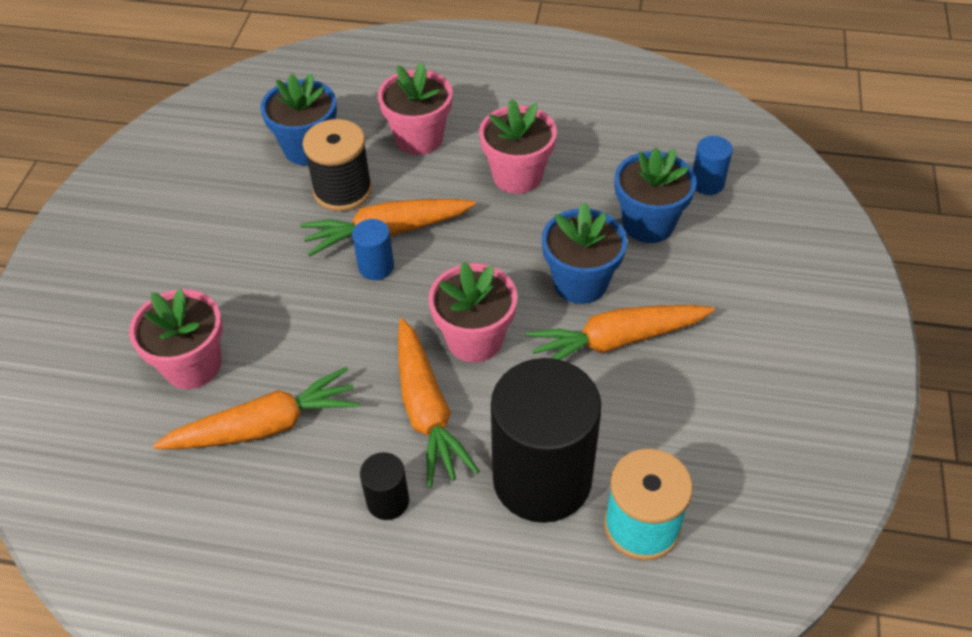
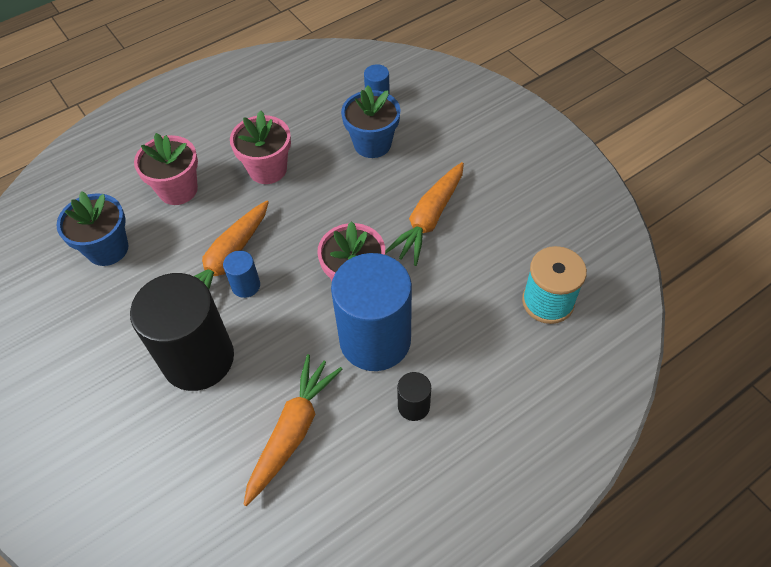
camera: 45 degrees left, 5 degrees up
pink flower pot [129,289,222,389] -> none
black spool [303,119,372,211] -> none
orange carrot [398,318,480,488] -> blue cylinder [331,253,412,371]
black cylinder [491,358,602,523] -> black cylinder moved to [130,273,234,391]
blue flower pot [542,202,627,304] -> none

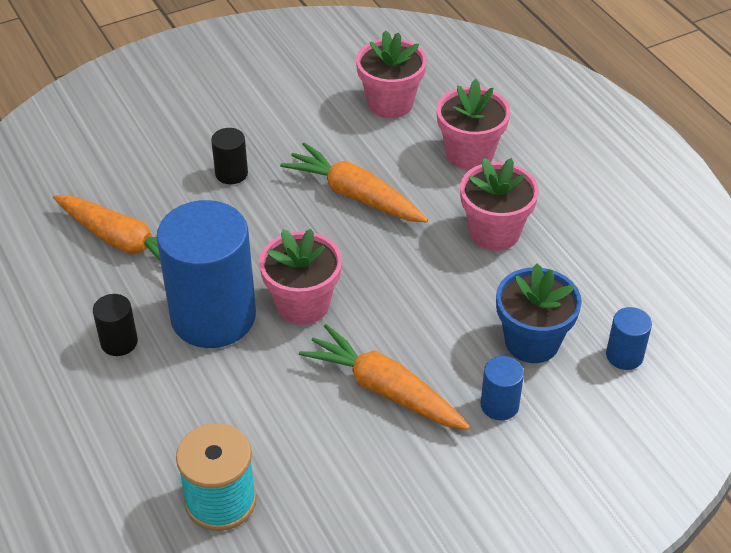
camera: 95 degrees right, 10 degrees down
blue flower pot [56,191,128,266] -> pink flower pot [356,30,427,118]
black cylinder [130,273,234,391] -> black cylinder [211,128,248,184], size x0.43
blue cylinder [223,251,260,298] -> blue cylinder moved to [481,356,524,420]

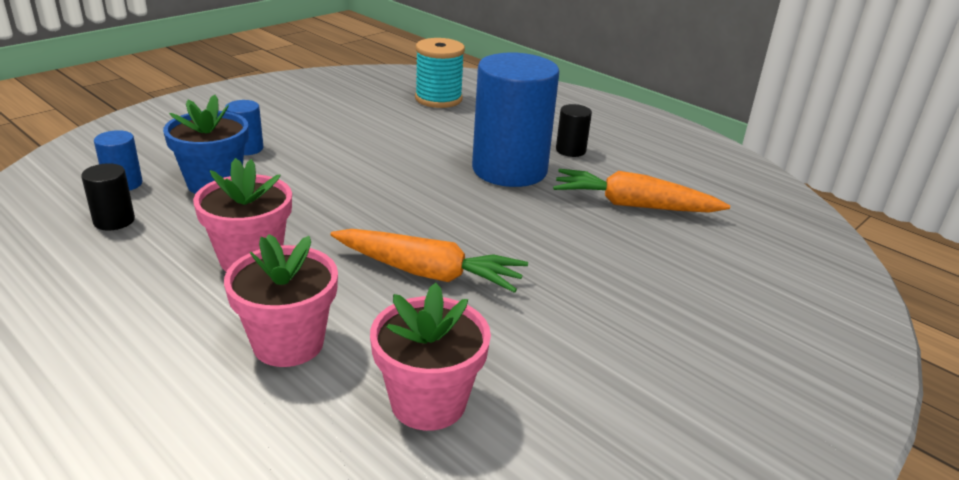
camera: 160 degrees right, 15 degrees down
black cylinder [211,128,248,184] -> black cylinder moved to [81,163,135,231]
pink flower pot [259,229,342,325] -> none
orange carrot [299,324,470,430] -> none

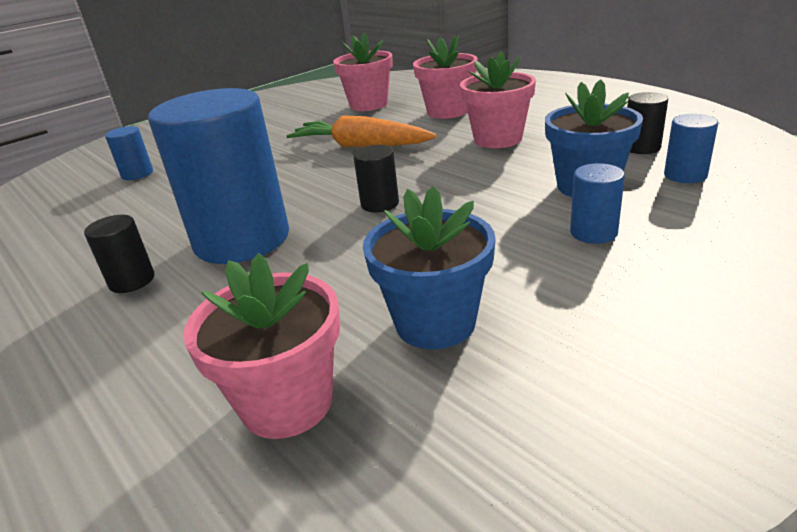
camera: 170 degrees left, 0 degrees up
turquoise spool [415,38,465,108] -> pink flower pot [183,253,340,439]
orange carrot [553,169,730,213] -> none
none -> blue cylinder [105,126,153,180]
none -> black cylinder [353,145,399,212]
none -> blue flower pot [363,186,496,349]

